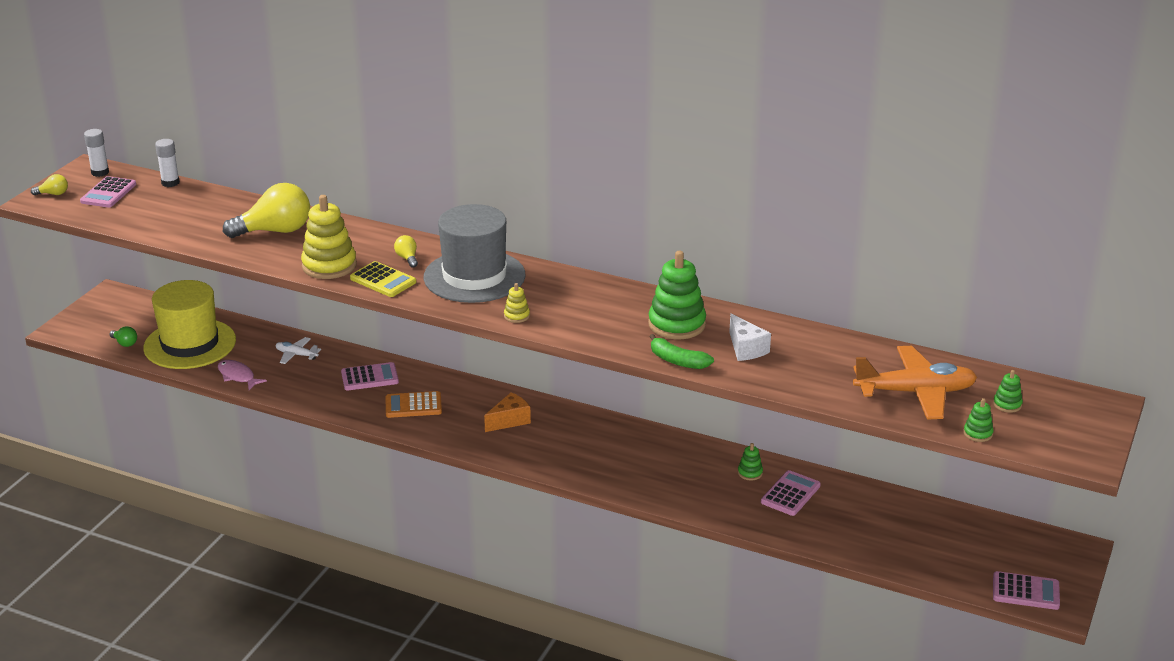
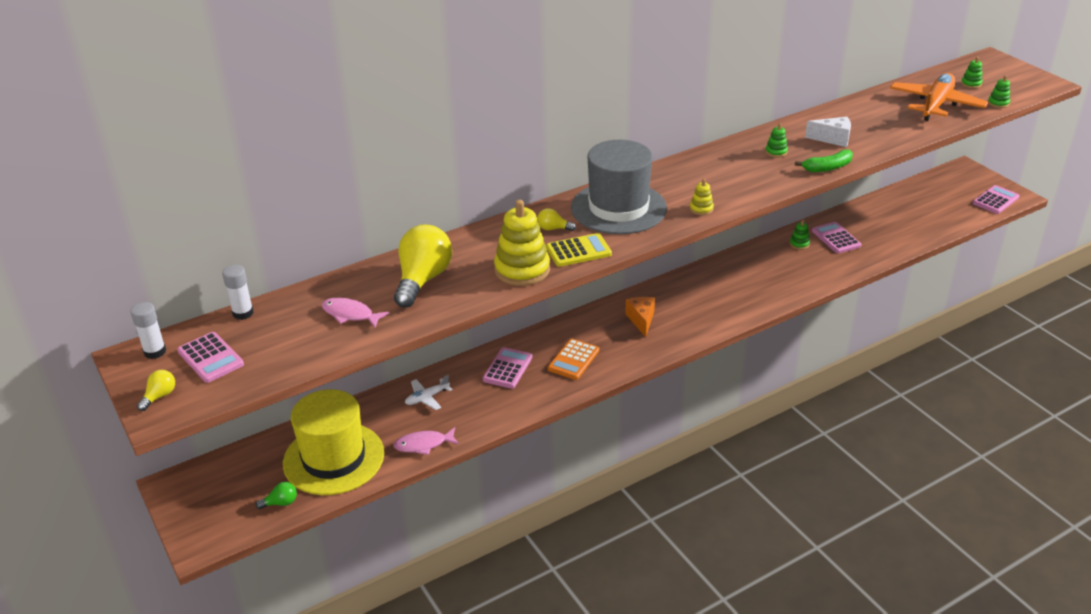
camera: 55 degrees left, 5 degrees up
green stacking toy [648,251,706,339] -> green stacking toy [765,123,788,157], size x0.46
none -> pink fish [322,298,389,328]

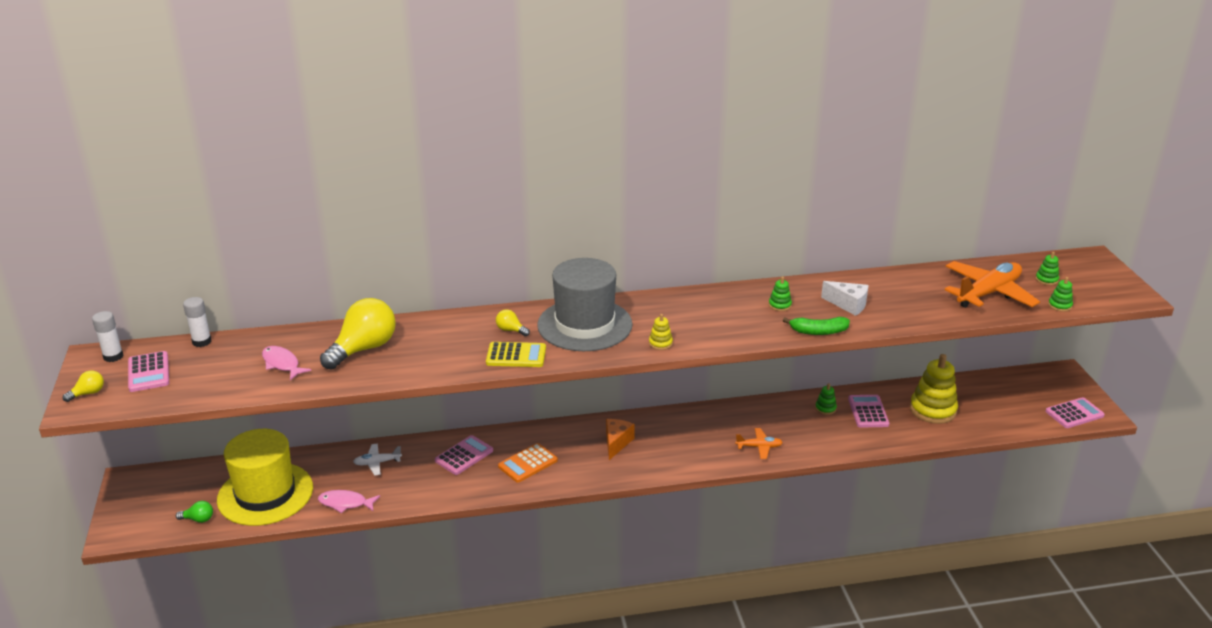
camera: 20 degrees right, 5 degrees down
yellow stacking toy [494,200,550,286] -> yellow stacking toy moved to [910,354,958,424]
none -> orange plane [735,428,783,459]

